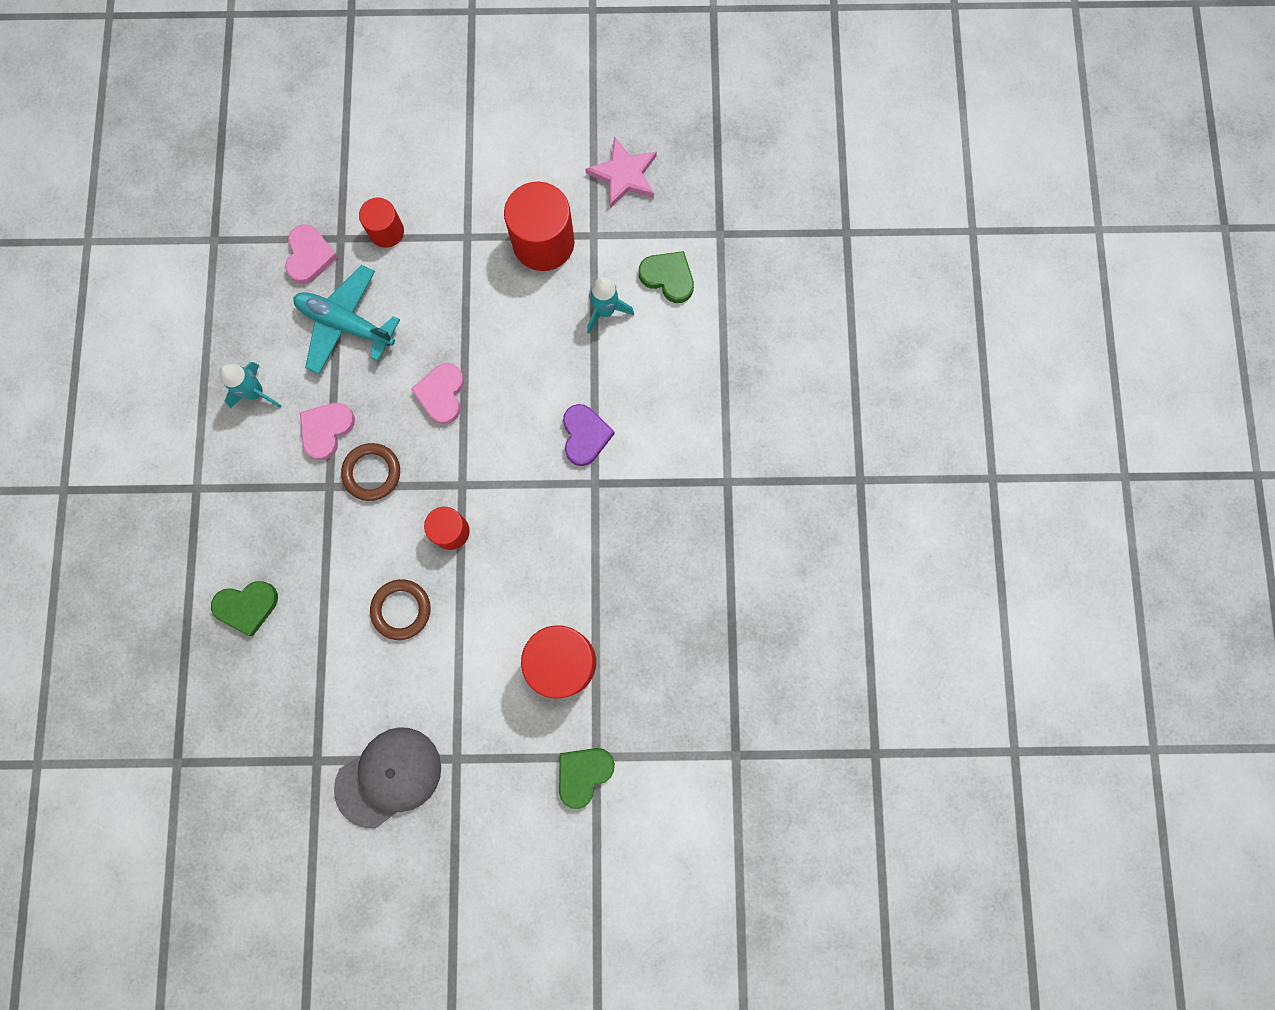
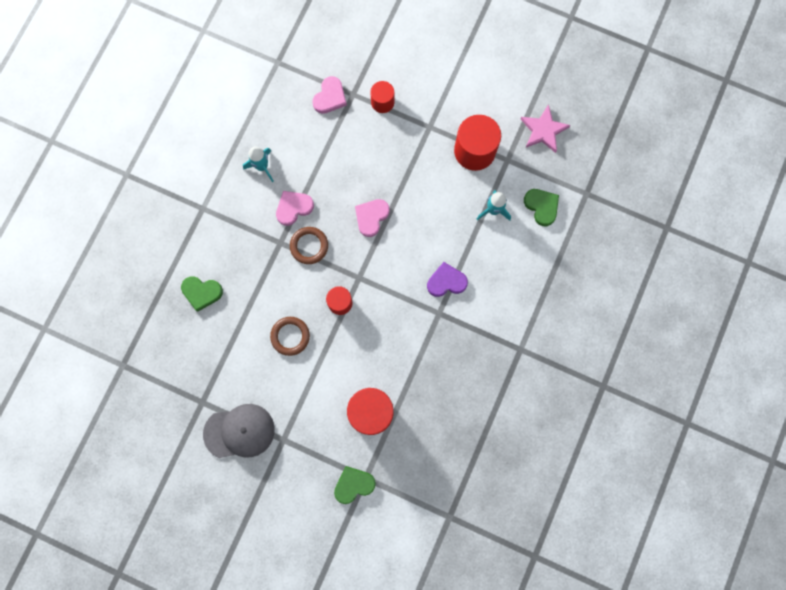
camera: 25 degrees right, 0 degrees up
turquoise plane [293,265,400,374] -> none
purple heart [563,404,615,466] -> purple heart turned 120 degrees counterclockwise [427,262,468,297]

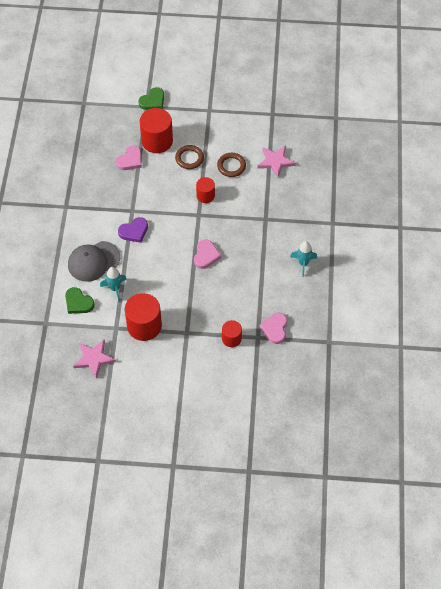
camera: 160 degrees right, 20 degrees down
green heart [181,276,223,312] -> none
grey cap [203,404,275,458] -> grey cap moved to [68,241,120,282]
pink heart [276,191,314,226] -> pink heart moved to [116,145,142,170]
brown ring [290,227,328,264] -> brown ring moved to [175,145,204,169]
none -> pink star [257,146,296,178]

